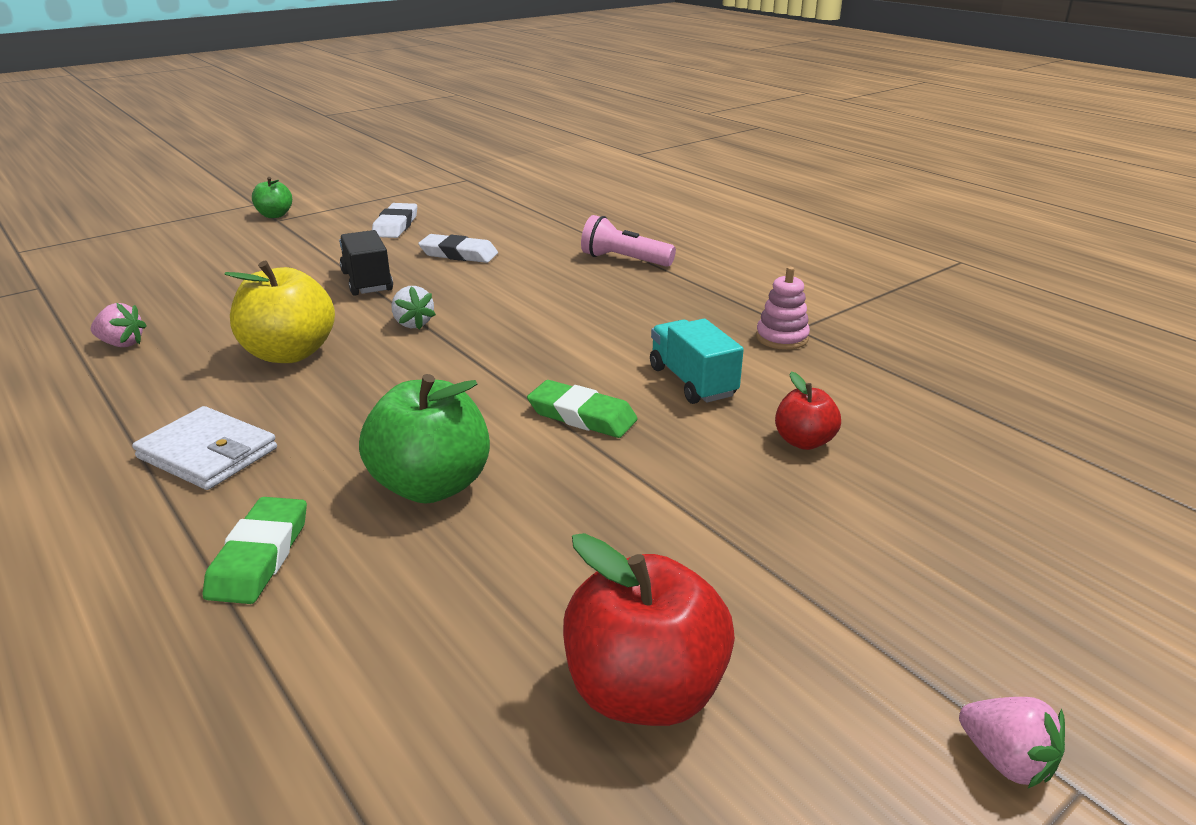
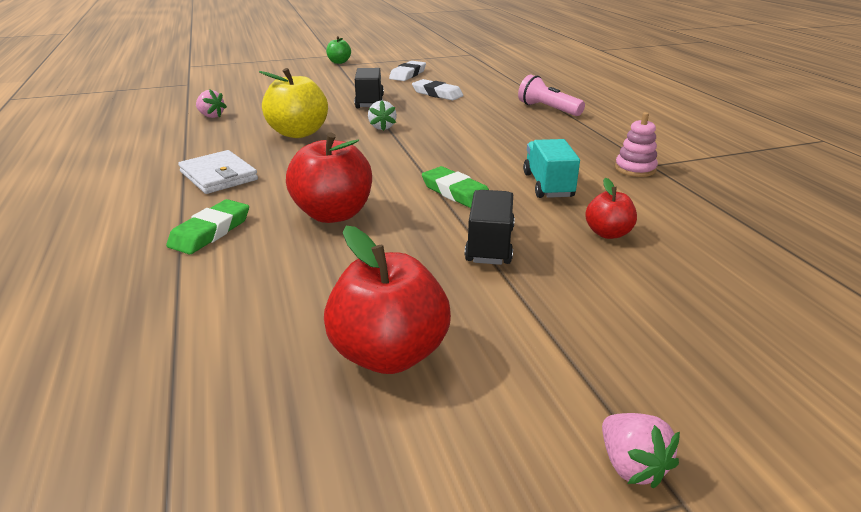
camera: 20 degrees right, 0 degrees up
green apple [359,374,490,503] -> red apple [286,132,372,223]
none -> black truck [465,190,515,265]

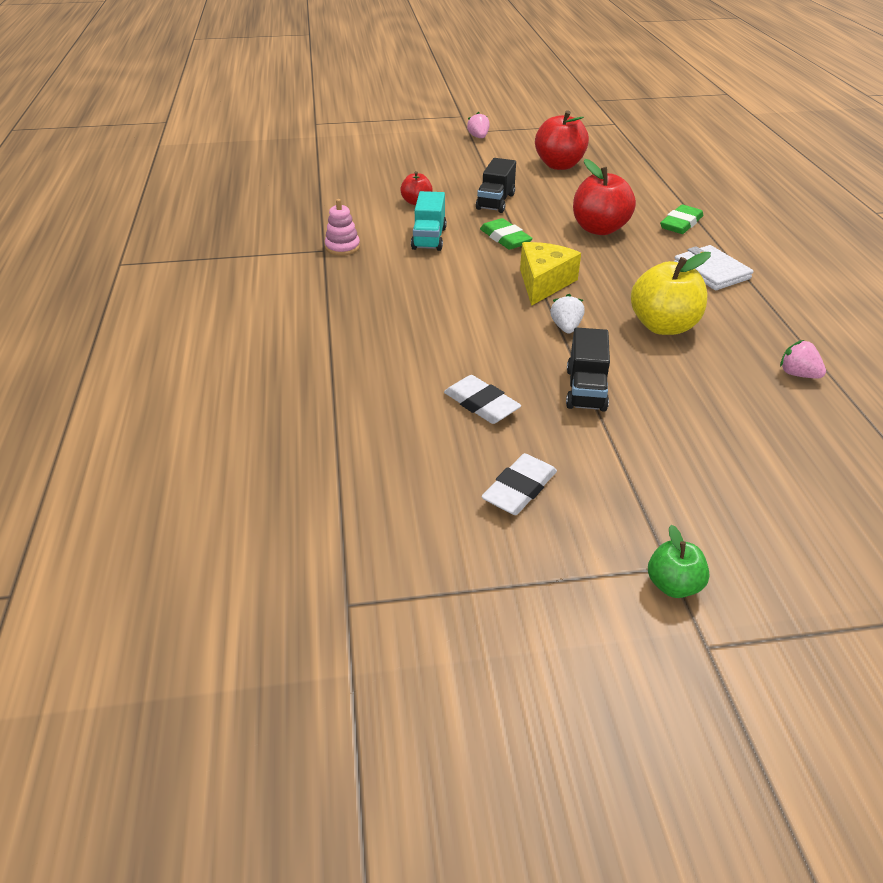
camera: 170 degrees left, 10 degrees up
pink flashlight [518,75,585,116] -> none
none -> yellow cheese [520,242,581,306]

